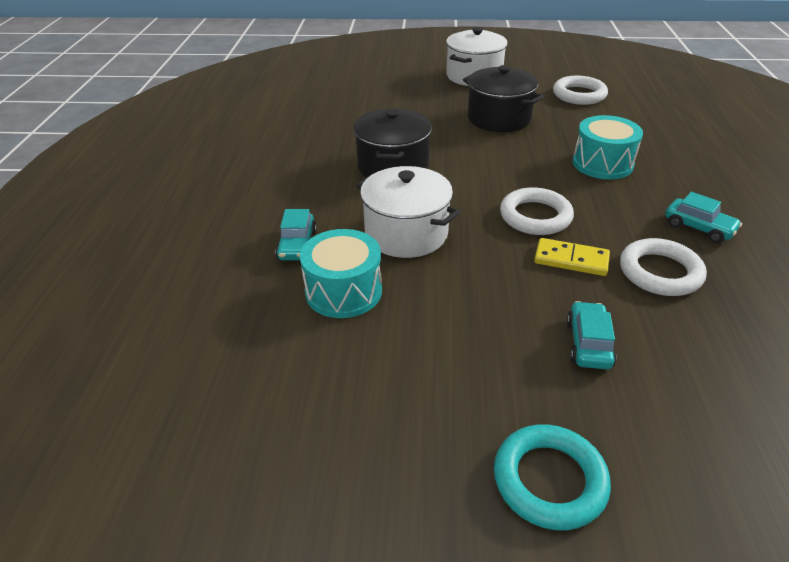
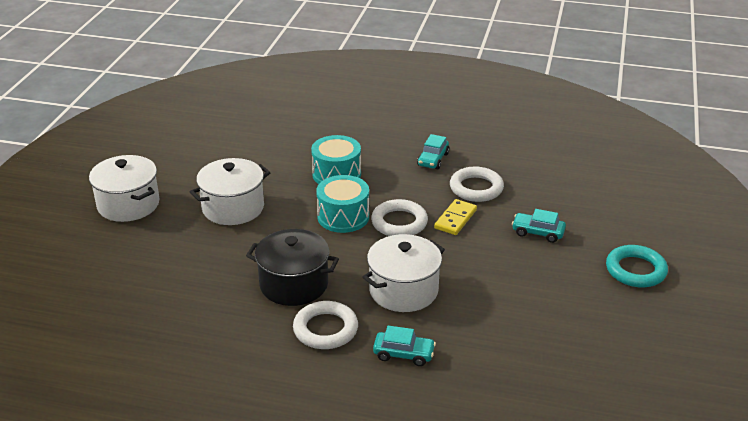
camera: 80 degrees left, 5 degrees down
turquoise drum [300,229,382,318] -> turquoise drum moved to [316,175,369,233]
black pot [463,65,544,132] -> white pot [190,158,270,225]
white ring [553,76,608,105] -> white ring moved to [293,301,358,349]
turquoise car [665,192,742,243] -> turquoise car turned 150 degrees clockwise [417,134,450,169]

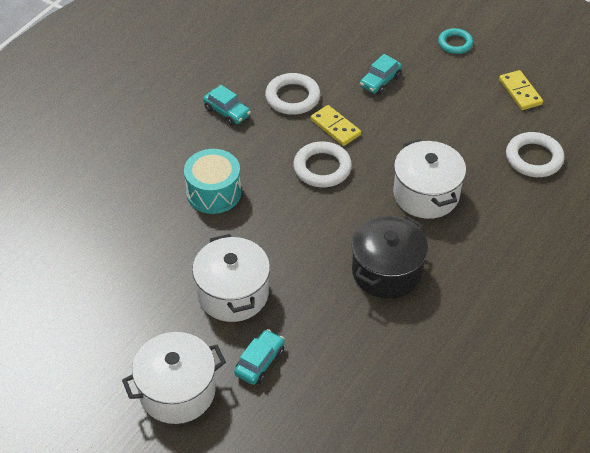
camera: 70 degrees left, 15 degrees up
white ring [293,301,358,349] -> white ring moved to [506,132,564,177]
turquoise drum [316,175,369,233] -> none
turquoise car [373,325,436,366] -> turquoise car moved to [234,329,284,385]
turquoise ring [606,245,668,287] -> turquoise ring [438,28,473,54], size x0.66
none -> yellow domino [499,70,543,110]

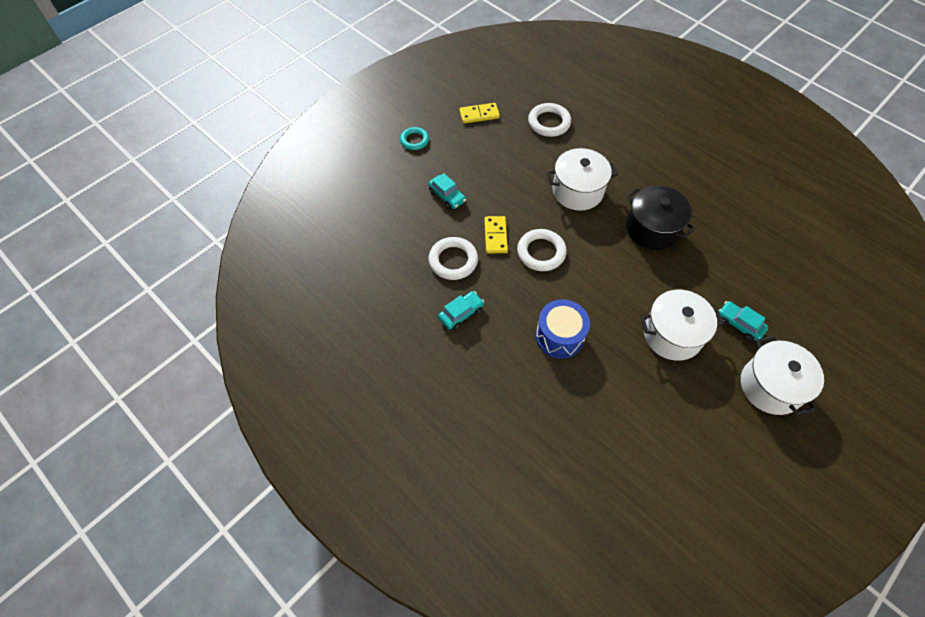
camera: 80 degrees left, 10 degrees up
turquoise drum [184,149,241,214] -> blue drum [536,299,590,359]
yellow domino [310,105,361,146] -> yellow domino turned 60 degrees counterclockwise [484,216,508,254]

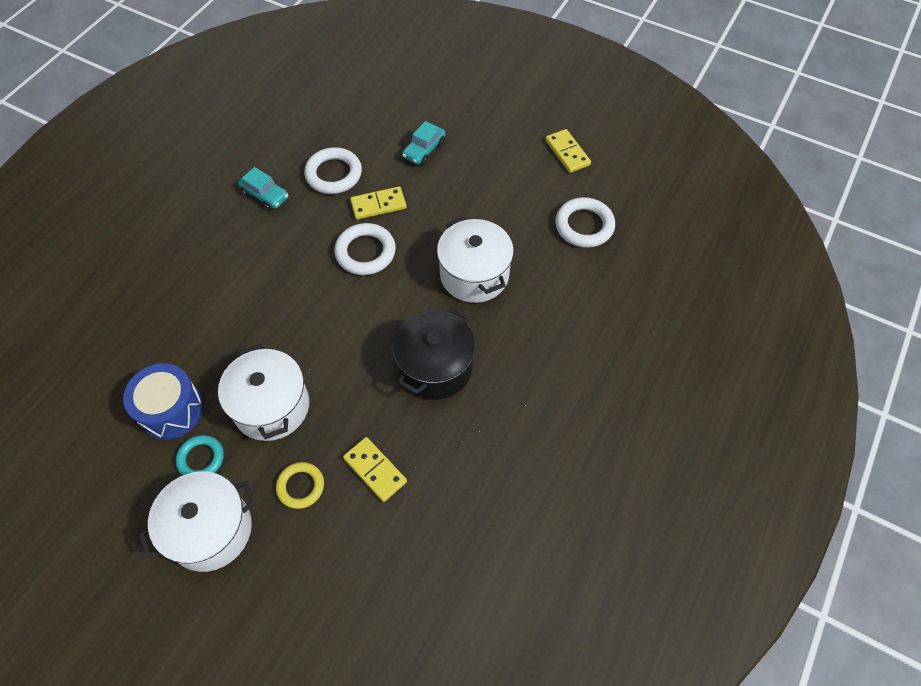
camera: 75 degrees right, 0 degrees up
turquoise ring [400,127,429,150] -> turquoise ring moved to [176,435,224,476]
blue drum [536,299,590,359] -> blue drum moved to [123,363,204,440]
turquoise car [719,301,768,342] -> yellow ring [276,462,324,509]
none -> yellow domino [343,437,407,502]

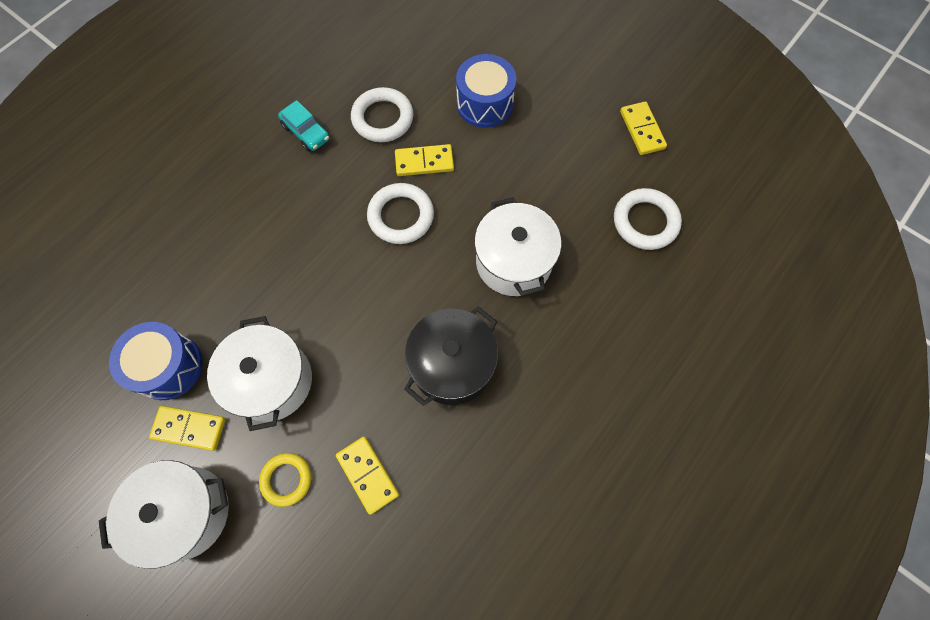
camera: 10 degrees right, 10 degrees up
turquoise ring [176,435,224,476] -> yellow domino [149,406,225,451]
turquoise car [402,121,446,165] -> blue drum [456,54,516,128]

